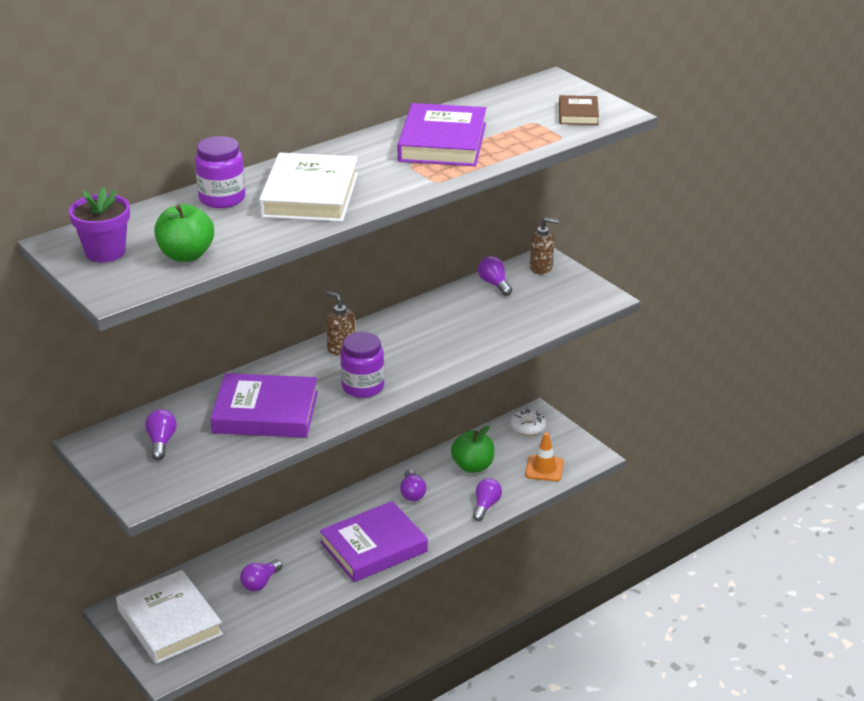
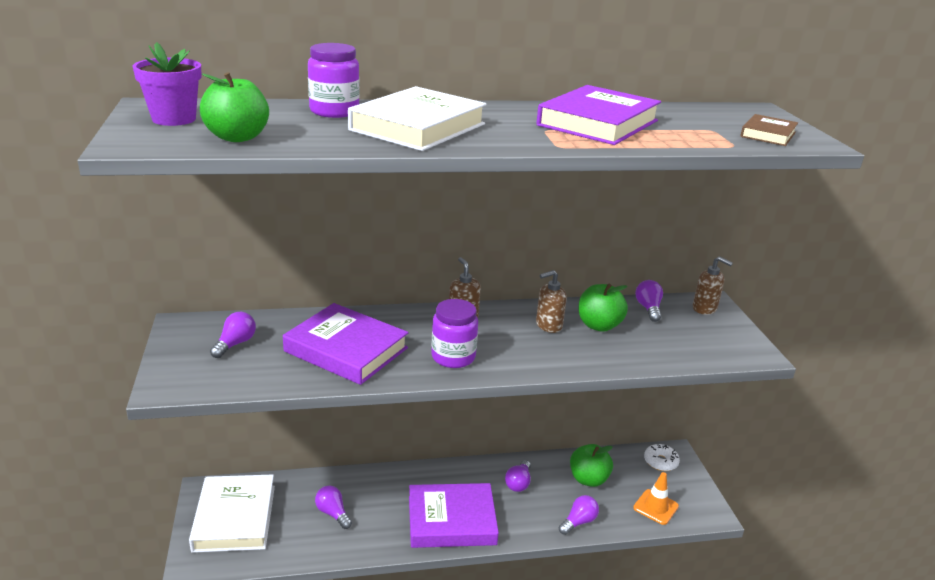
camera: 25 degrees right, 5 degrees down
purple light bulb [240,559,282,591] -> purple light bulb turned 75 degrees clockwise [315,486,352,529]
none -> brown soap dispenser [536,270,567,333]
none -> green apple [579,283,628,332]

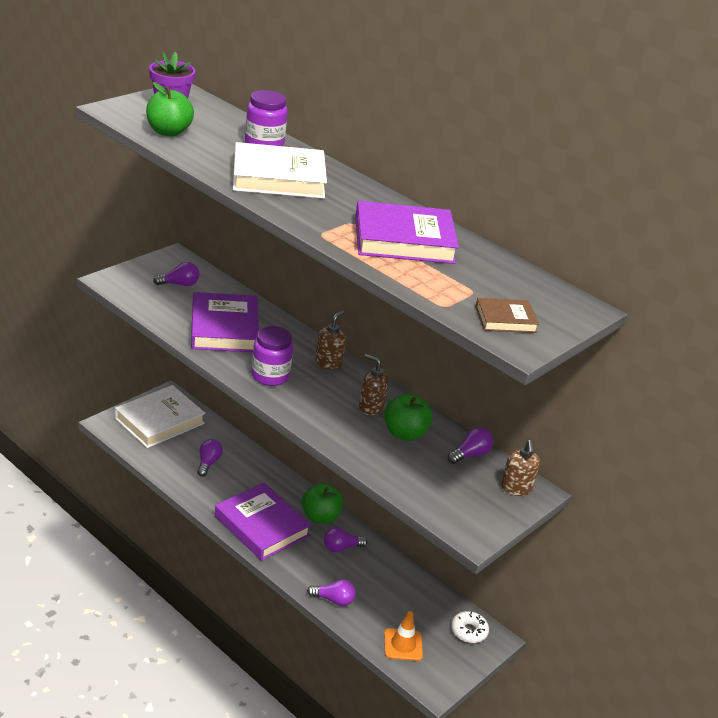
camera: 50 degrees right, 5 degrees up
green apple [570,444,613,487] -> green apple moved to [302,483,343,524]

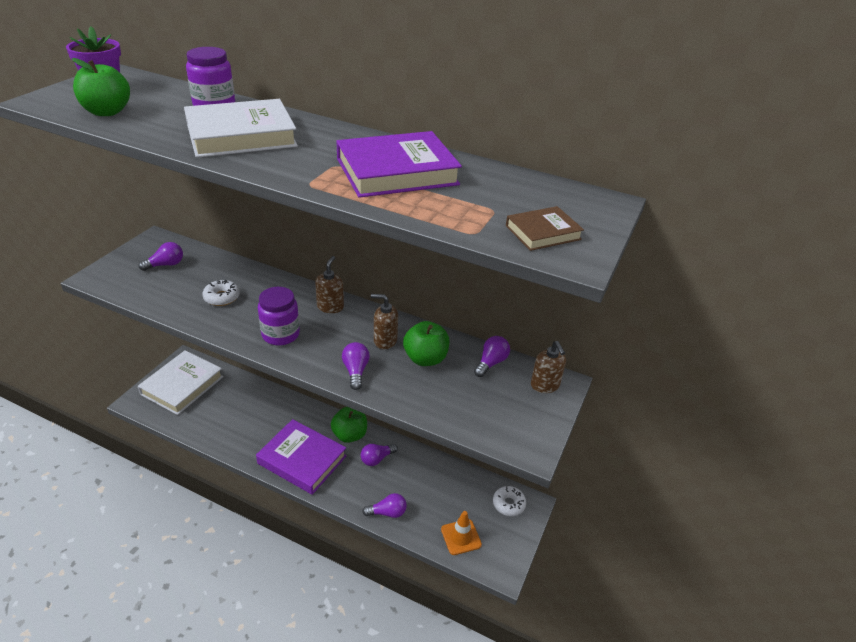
camera: 15 degrees left, 5 degrees up
purple book [191,292,259,352] -> white donut [202,280,240,306]
purple light bulb [197,439,223,477] -> purple light bulb moved to [342,342,370,390]

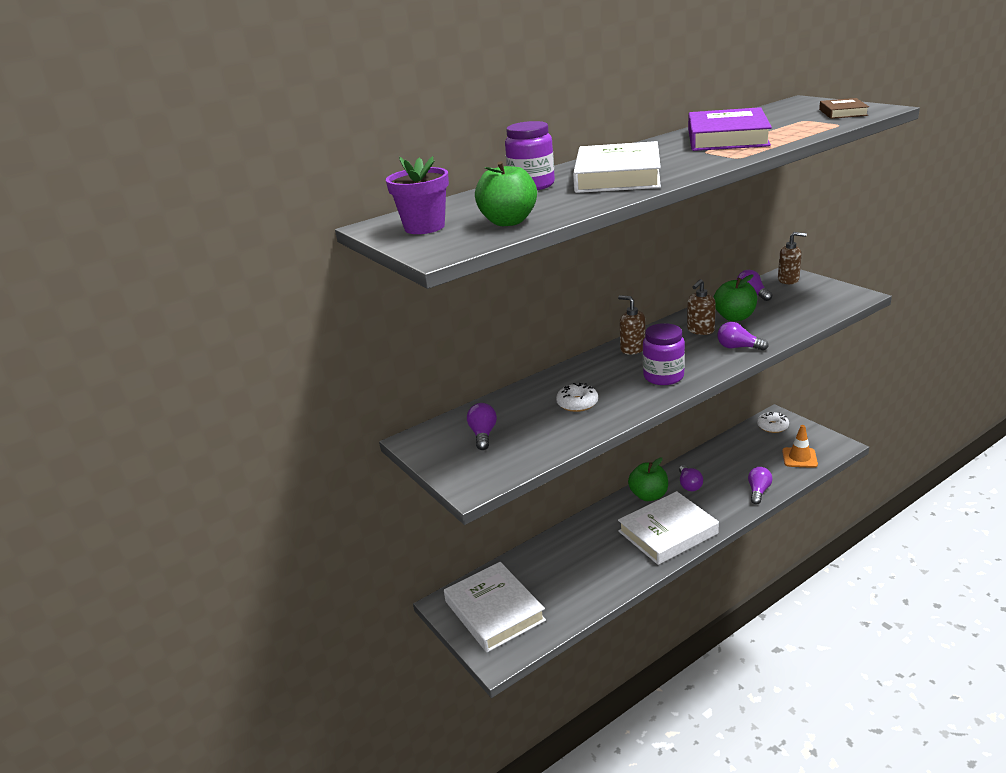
camera: 55 degrees left, 10 degrees down
purple book [256,419,347,495] -> white book [618,491,719,565]

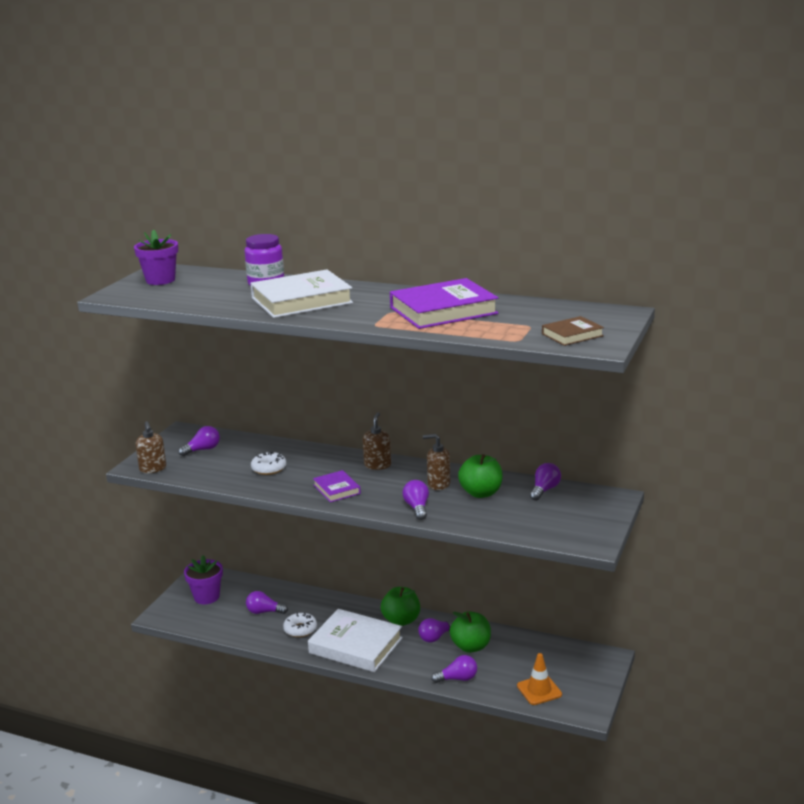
camera: 55 degrees right, 5 degrees down
white book [444,562,546,652] -> purple flower pot [184,555,223,604]
green apple [475,161,537,226] -> green apple moved to [450,611,491,653]
purple jar [643,323,685,385] -> purple book [313,470,361,502]
white donut [757,412,789,433] -> white donut moved to [283,612,317,637]
brown soap dispenser [778,232,807,284] -> brown soap dispenser moved to [136,421,166,473]
none -> purple light bulb [246,591,288,614]

